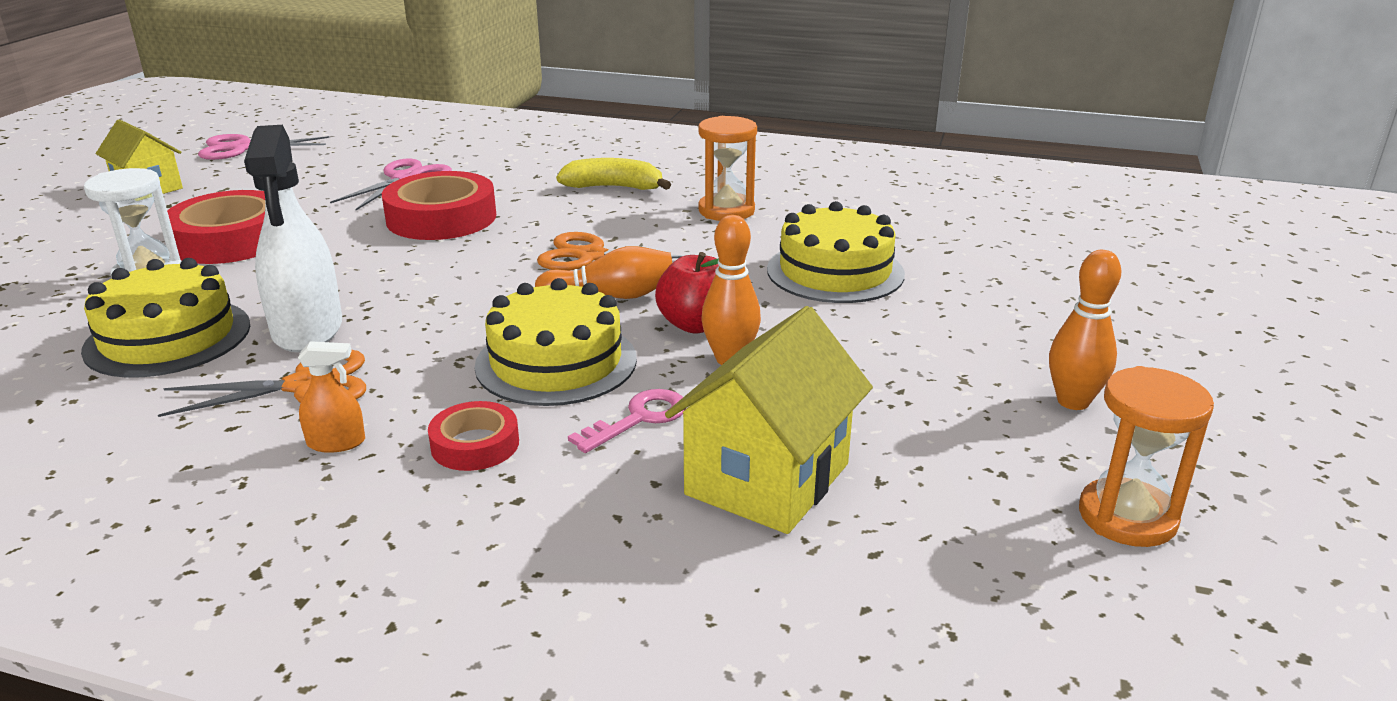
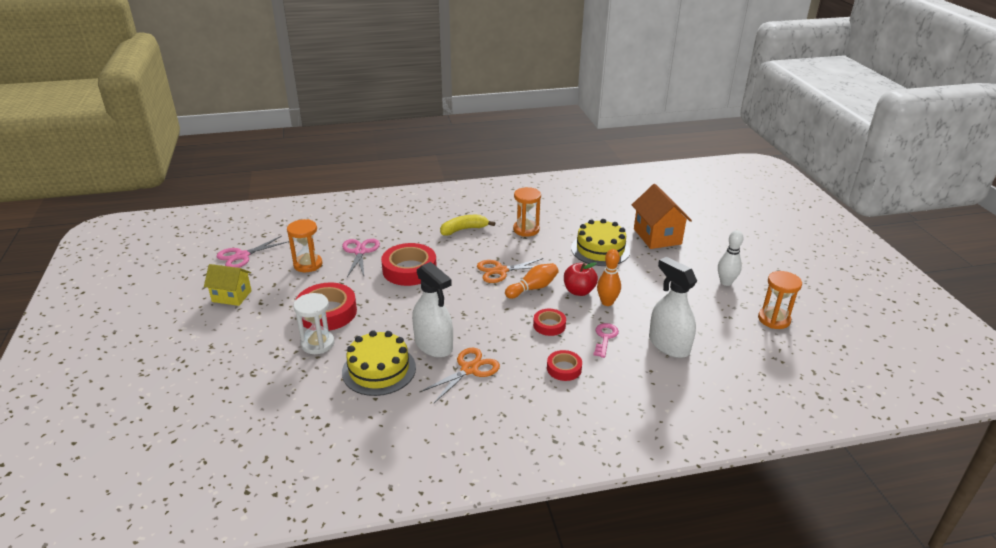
camera: 30 degrees left, 5 degrees up
orange spray bottle [298,341,365,453] -> none
yellow cake [475,278,637,406] -> red tape [533,309,566,336]
yellow house [665,306,873,534] -> white spray bottle [649,257,697,358]
orange bowling pin [1049,250,1122,410] -> white bowling pin [718,230,743,286]
none -> orange hourglass [287,219,322,272]
none -> orange house [632,184,692,249]

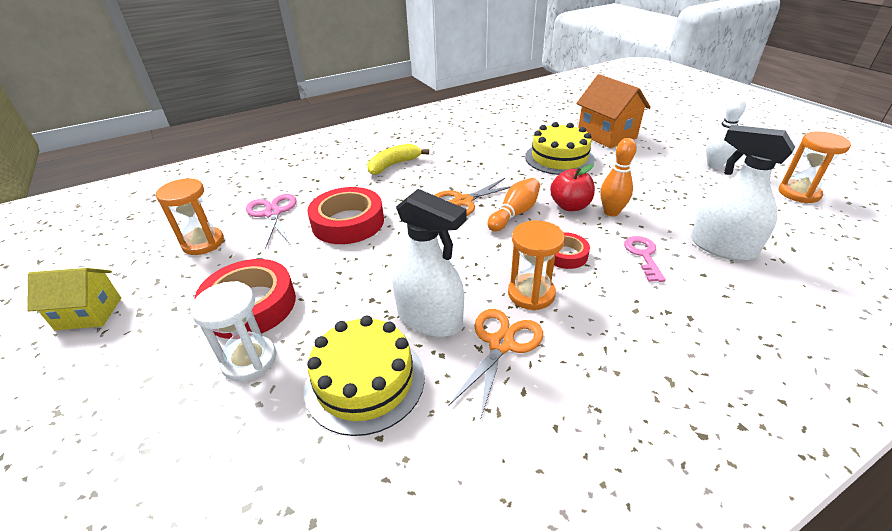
camera: 15 degrees left, 5 degrees up
pink scissors [217,236,289,268] -> none
orange hourglass [513,187,541,237] -> orange hourglass moved to [508,220,565,310]
red tape [547,350,582,381] -> none

